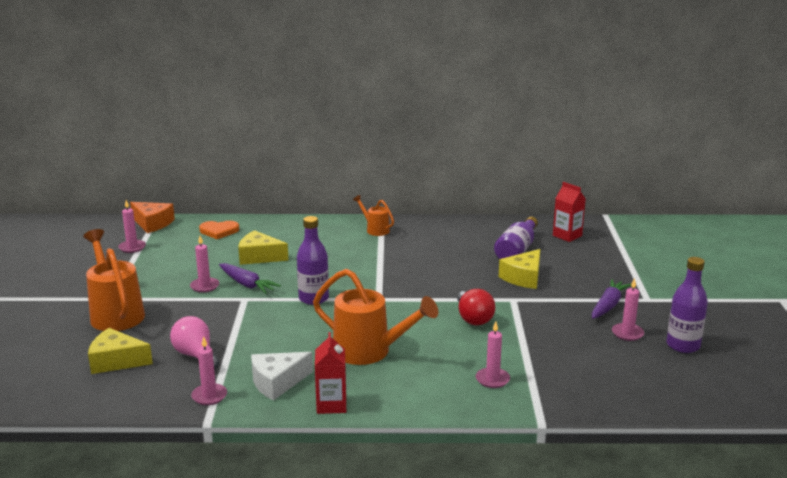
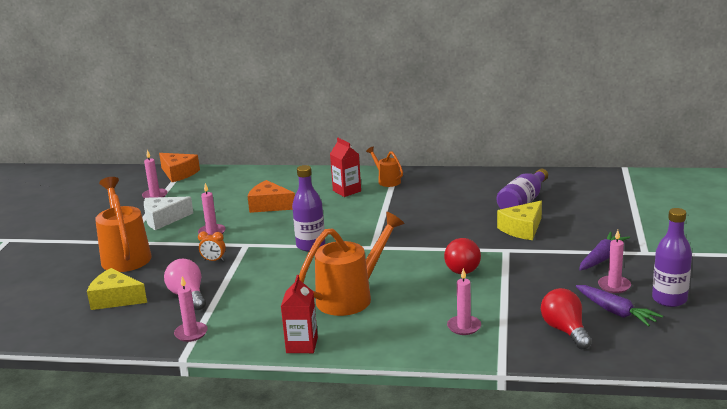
camera: 10 degrees right, 0 degrees up
orange heart [199,221,239,239] -> none
purple carrot [219,263,281,294] -> purple carrot moved to [576,285,663,327]
yellow cheese [238,230,289,265] -> orange cheese [248,180,295,213]
white cheese [251,352,313,401] -> white cheese moved to [144,197,193,230]
orange watering can [313,269,438,365] -> orange watering can turned 75 degrees counterclockwise [299,212,405,316]
red carton [553,182,586,242] -> red carton moved to [330,138,361,197]
none -> orange clock [198,231,226,261]
none -> red light bulb [541,288,592,349]

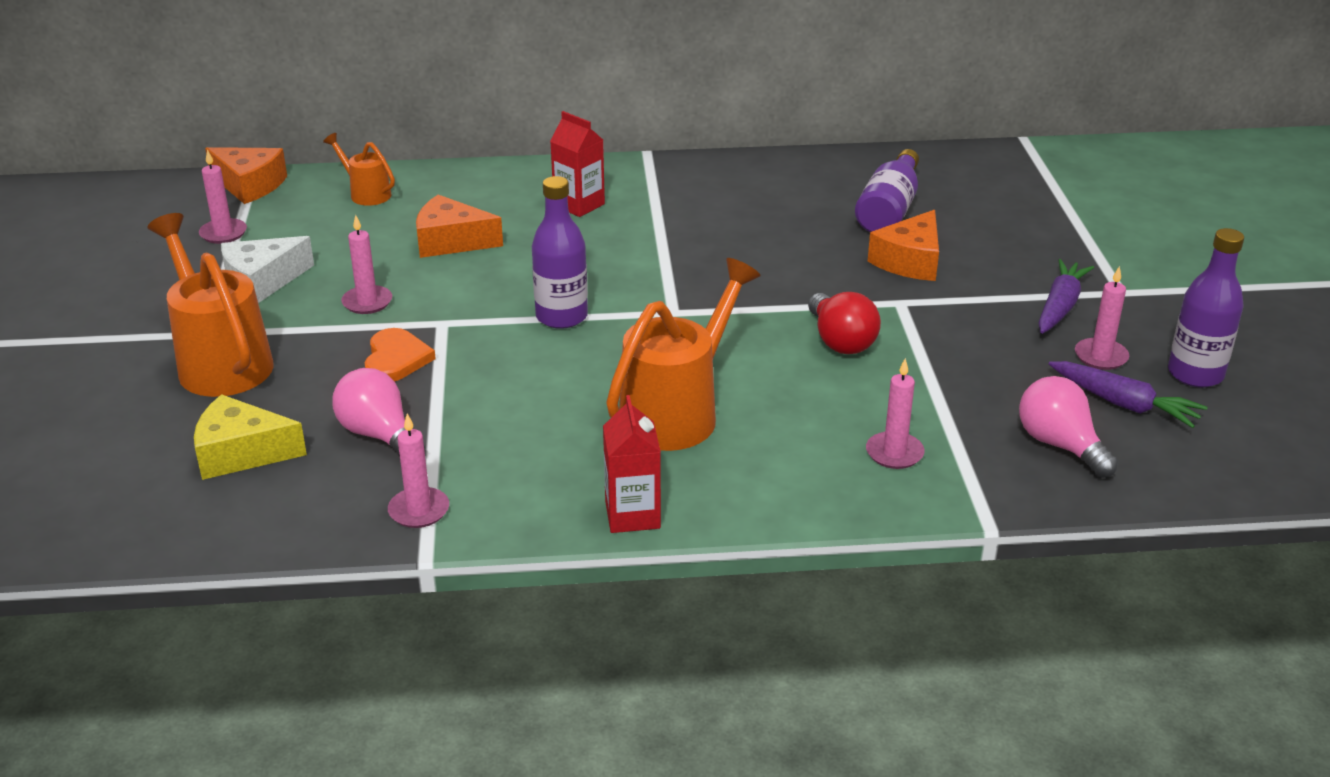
camera: 15 degrees left, 10 degrees up
orange clock [198,231,226,261] -> orange heart [364,328,436,381]
orange watering can [366,147,403,187] -> orange watering can moved to [323,133,395,206]
yellow cheese [497,201,542,240] -> orange cheese [868,210,939,281]
red light bulb [541,288,592,349] -> pink light bulb [1019,376,1118,478]

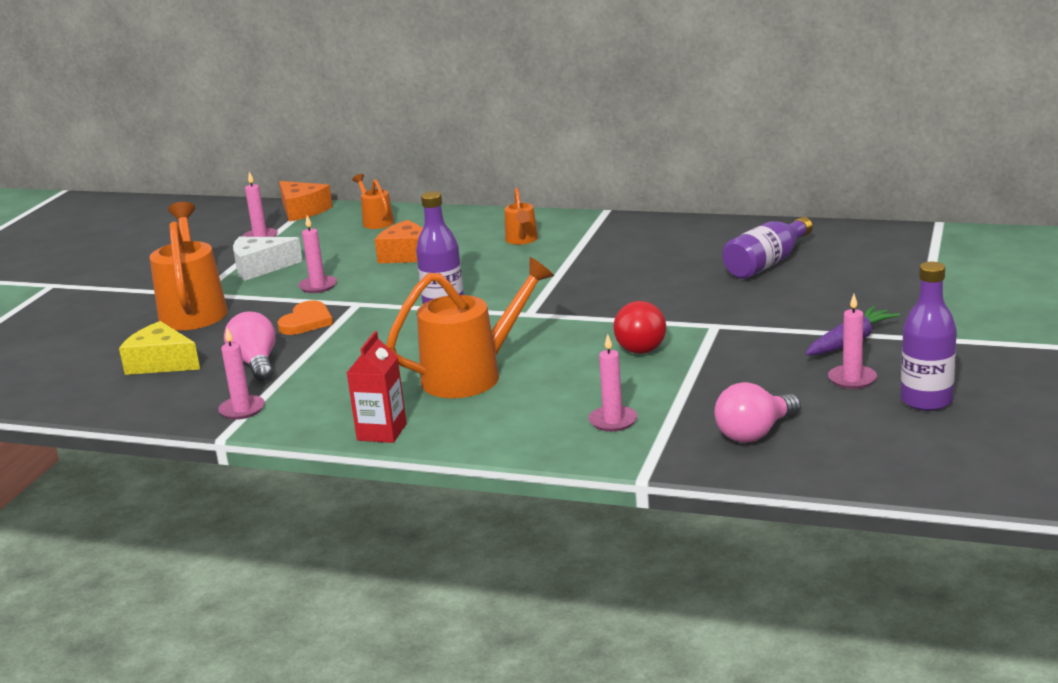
camera: 25 degrees right, 10 degrees down
red carton [550,111,605,217] -> orange watering can [504,188,538,245]
orange cheese [868,210,939,281] -> none
pink light bulb [1019,376,1118,478] -> pink light bulb turned 120 degrees counterclockwise [714,382,801,443]
purple carrot [1049,361,1208,428] -> none

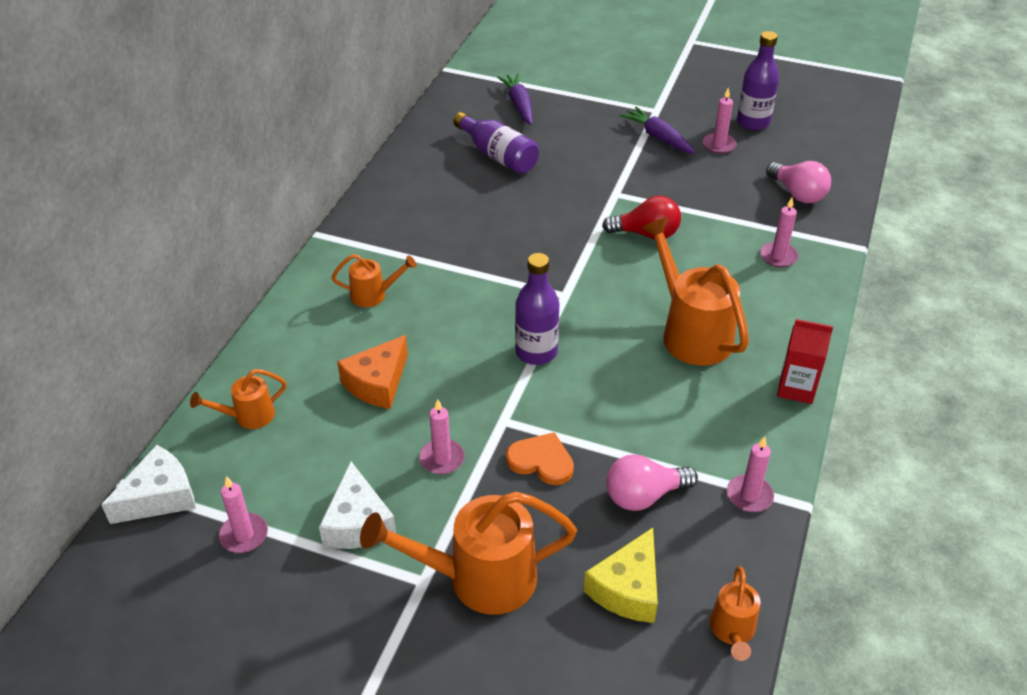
camera: 90 degrees left, 20 degrees up
orange cheese [279,181,333,222] -> white cheese [101,445,196,524]
none -> purple carrot [497,73,533,125]
none -> orange watering can [710,566,761,661]

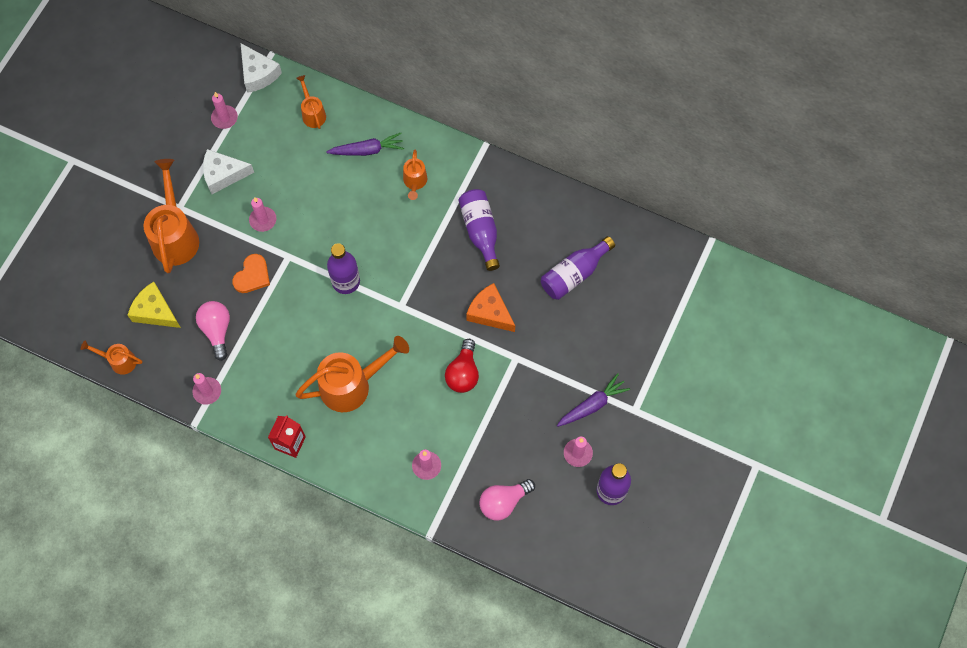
camera: 95 degrees right, 25 degrees up
orange cheese [337,335,408,409] -> orange cheese moved to [466,283,515,332]
purple carrot [497,73,533,125] -> purple carrot moved to [326,133,404,156]
none -> purple bottle [459,189,500,271]

